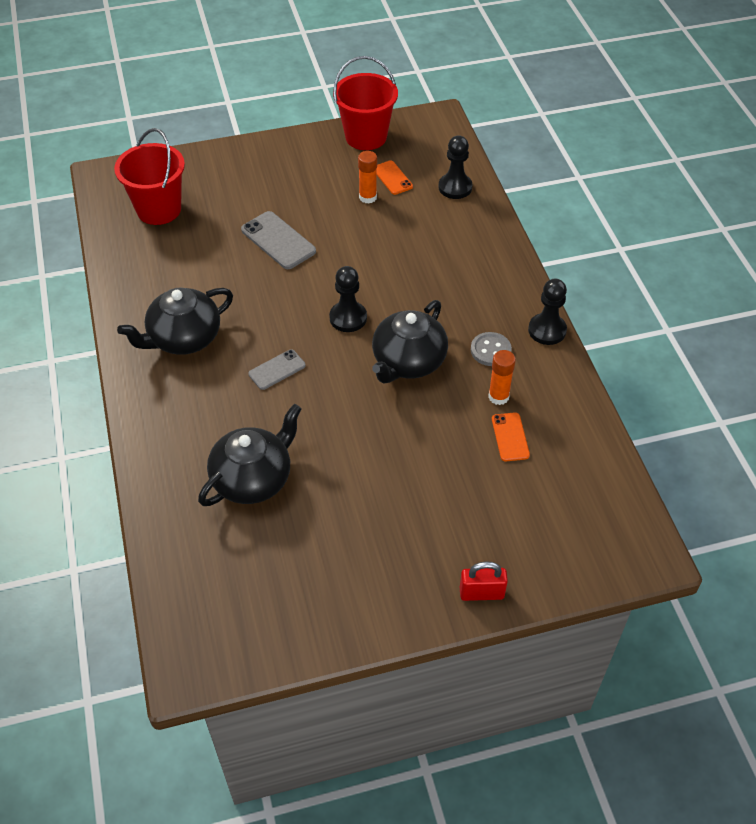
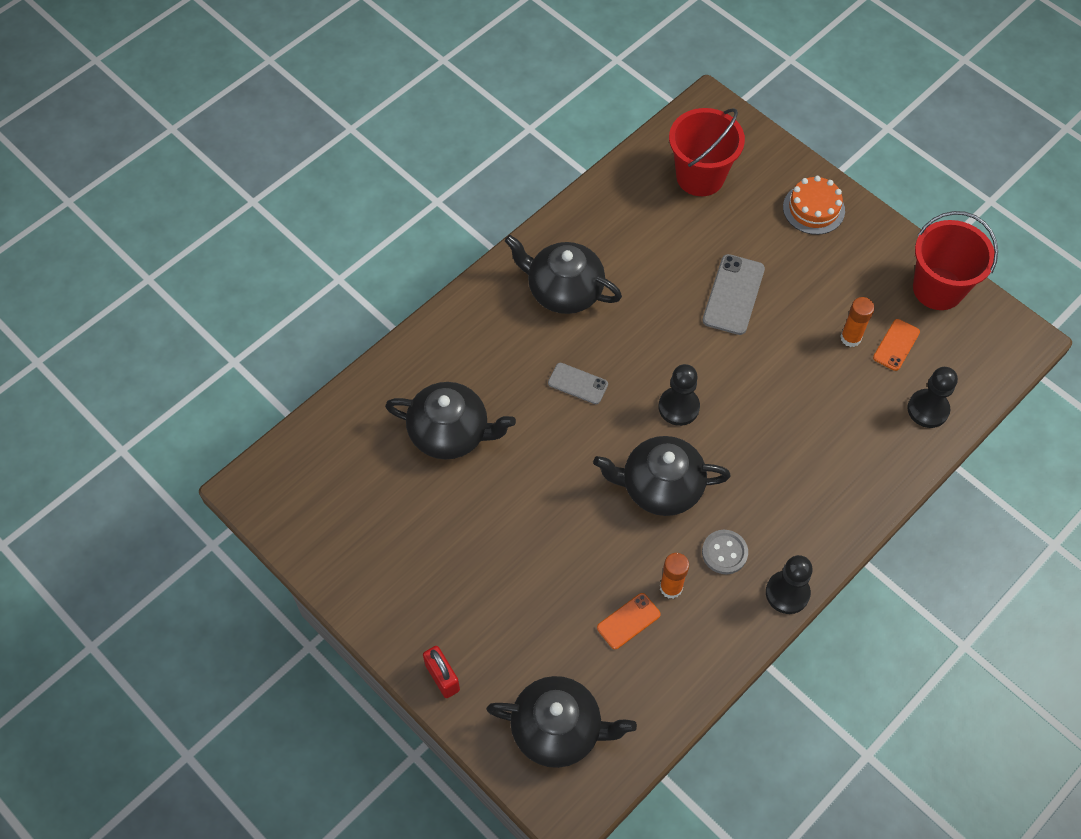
camera: 60 degrees right, 10 degrees up
none -> black teapot [486,676,637,768]
none -> orange cake [783,176,845,235]

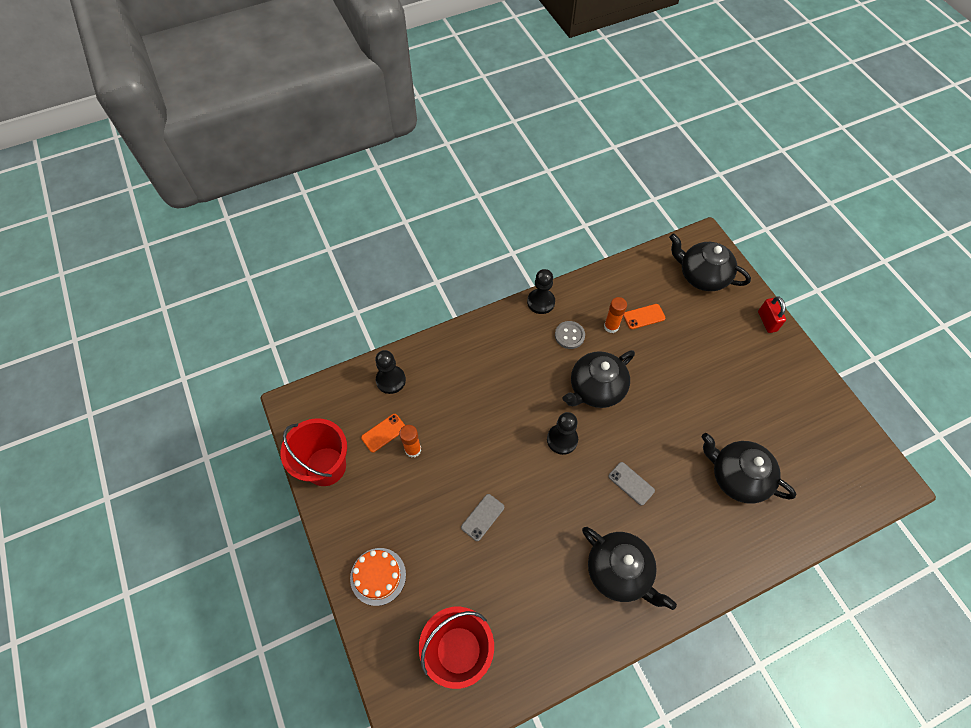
camera: 160 degrees left, 0 degrees up
black teapot [593,436,731,516] -> black teapot turned 120 degrees clockwise [562,350,635,408]
grey phone [703,254,765,335] -> grey phone [461,494,504,541], size x0.63

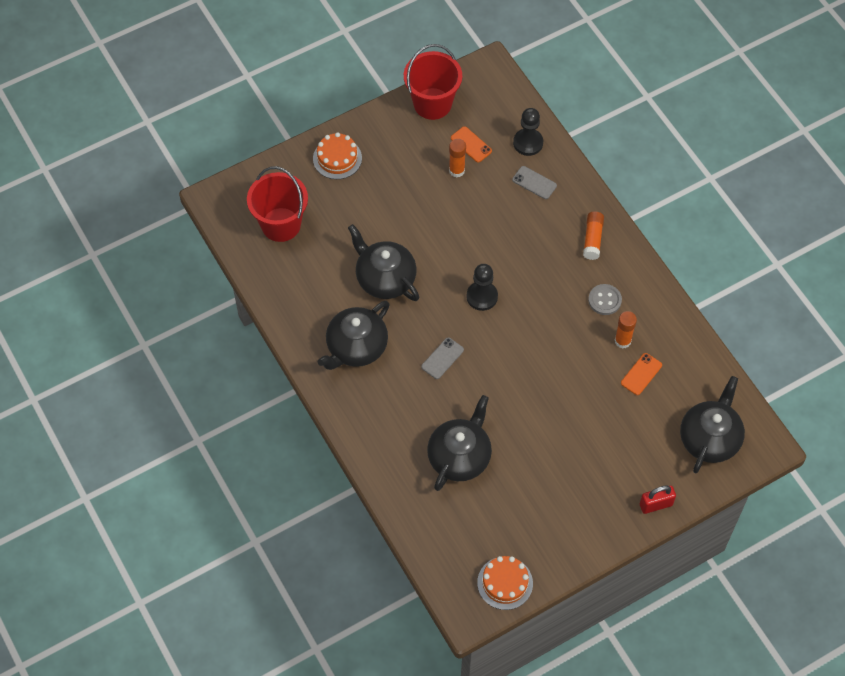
camera: 85 degrees right, 0 degrees up
grey phone [461,494,504,541] -> grey phone moved to [512,166,557,199]
black pawn [527,269,555,314] -> none
black teapot [562,350,635,408] -> black teapot moved to [348,224,419,301]
orange phone [623,304,665,329] -> orange phone turned 60 degrees clockwise [621,353,662,395]
none -> orange cake [477,556,533,610]
none -> orange glue stick [583,211,604,260]

